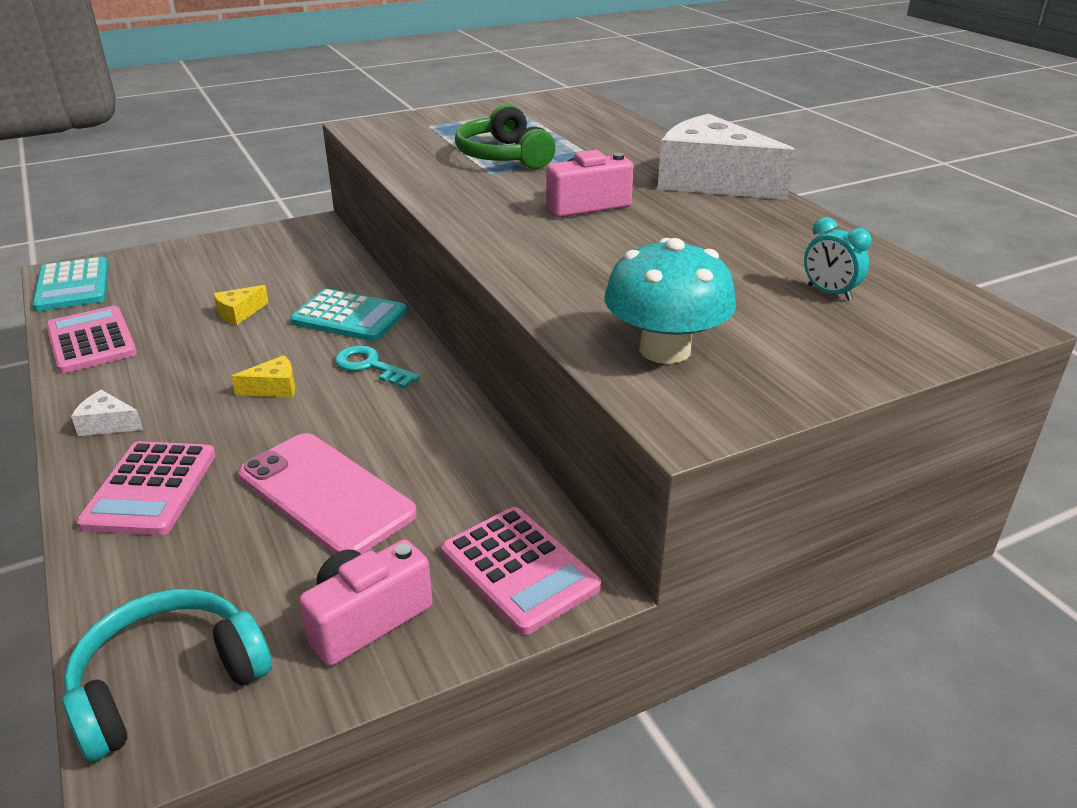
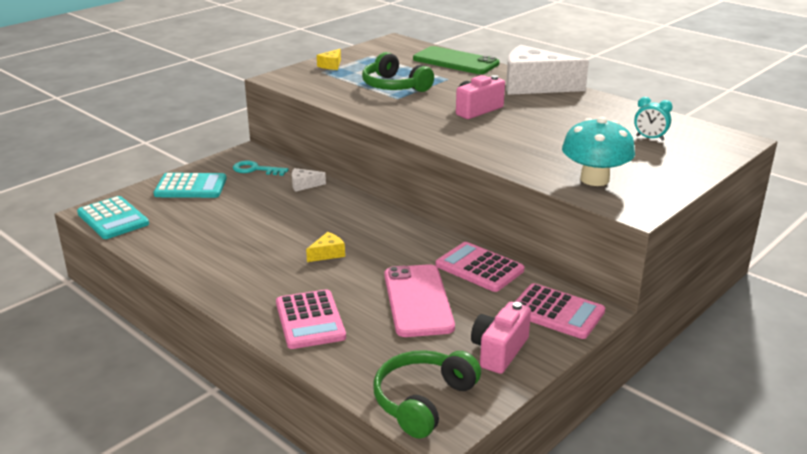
camera: 20 degrees left, 5 degrees down
pink calculator [46,306,137,373] -> pink calculator moved to [436,242,524,292]
turquoise headphones [62,589,272,762] -> green headphones [373,350,481,439]
white cheese [71,390,143,436] -> white cheese moved to [292,168,326,192]
yellow cheese [213,285,269,325] -> yellow cheese moved to [317,49,341,70]
pink phone [238,433,417,554] -> pink phone turned 60 degrees clockwise [384,264,455,337]
turquoise calculator [290,289,407,341] -> turquoise calculator moved to [154,173,227,198]
turquoise key [335,346,420,388] -> turquoise key moved to [233,160,288,176]
none -> green phone [413,46,499,74]

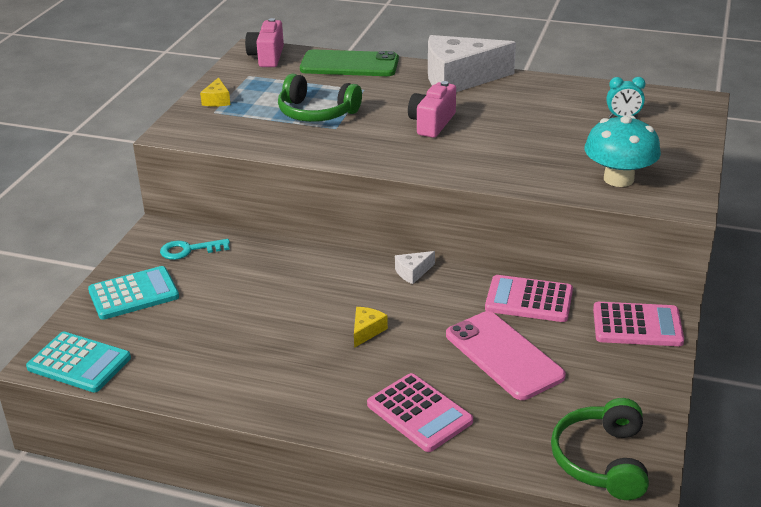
camera: 25 degrees left, 5 degrees up
white cheese [292,168,326,192] -> white cheese moved to [395,251,435,284]
pink camera [471,302,531,374] -> pink camera moved to [245,18,284,67]

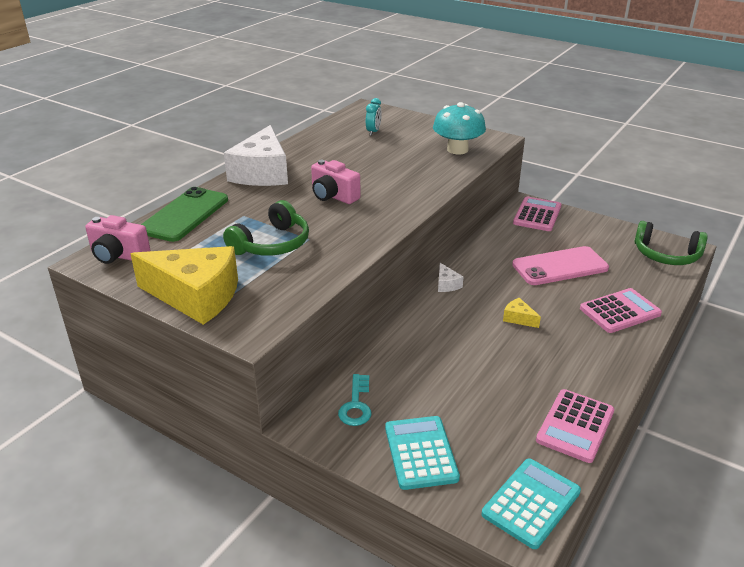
camera: 75 degrees left, 0 degrees up
yellow cheese [200,77,231,107] -> yellow cheese [131,246,238,325], size x2.46
pink calculator [485,275,573,322] -> pink calculator moved to [536,389,614,463]

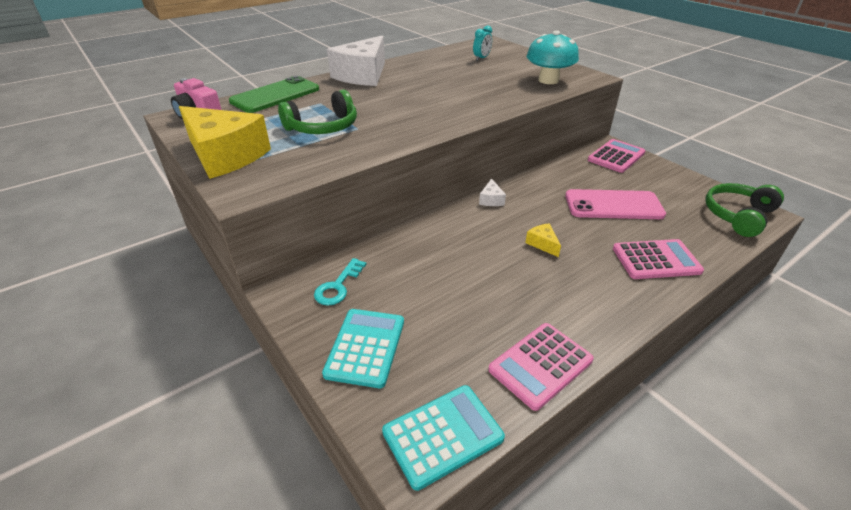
camera: 20 degrees right, 5 degrees up
pink camera [311,160,360,204] -> none
green headphones [634,221,708,265] -> green headphones turned 90 degrees clockwise [705,183,784,237]

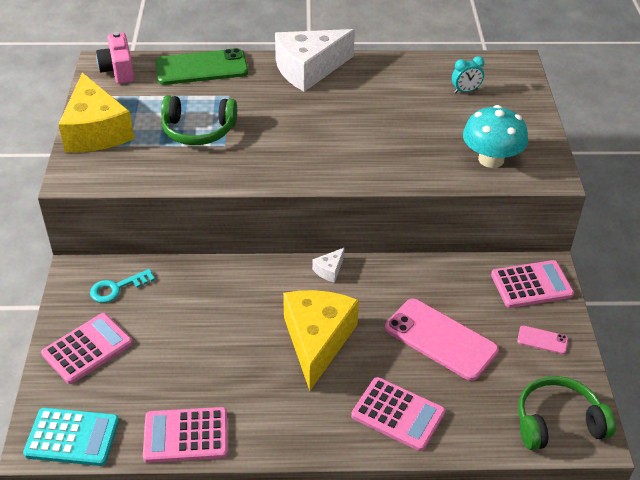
camera: 35 degrees right, 5 degrees up
turquoise calculator [322,309,404,388] -> pink calculator [41,313,132,384]
yellow cheese [525,223,561,257] -> yellow cheese [283,290,359,391], size x2.46
none -> pink phone [517,326,568,354]

